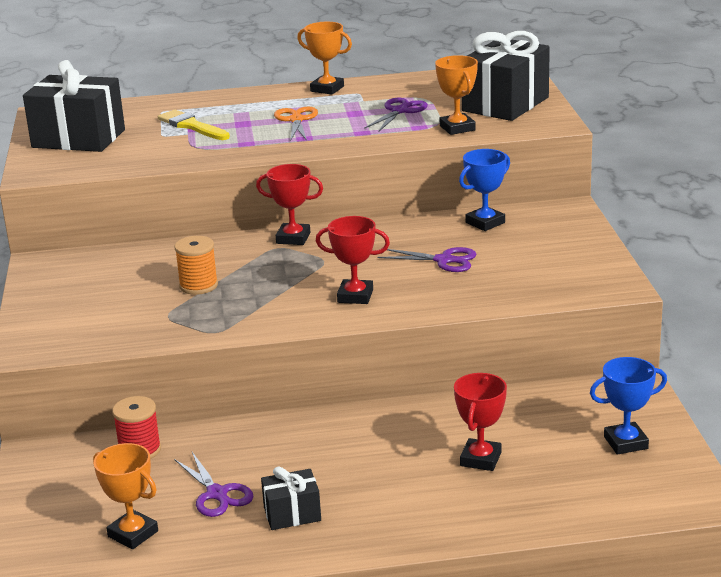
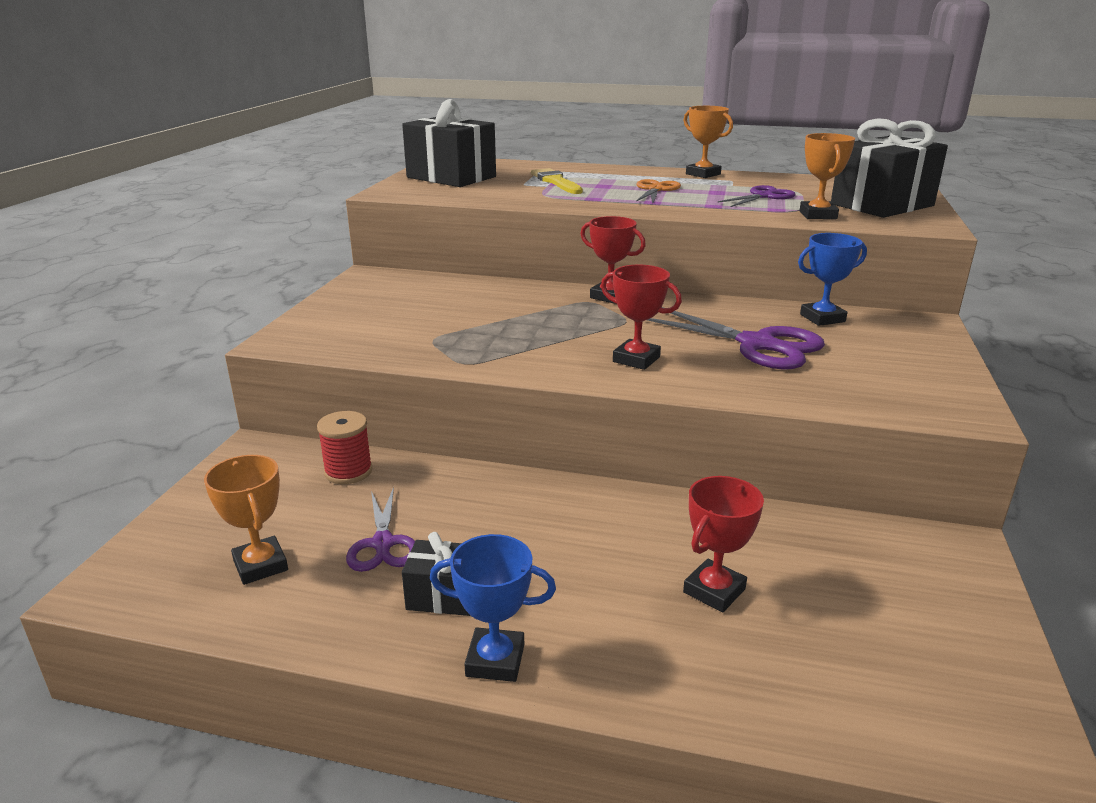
camera: 20 degrees right, 0 degrees up
orange spool [174,236,218,295] -> none
purple scissors [377,247,477,272] -> purple scissors [648,307,825,370], size x1.66
blue trophy [590,357,667,455] -> blue trophy moved to [430,534,556,682]

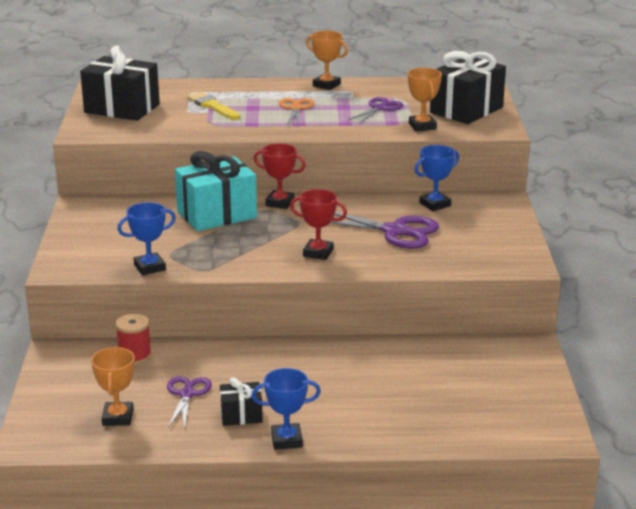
camera: 15 degrees left, 0 degrees up
orange trophy [204,455,288,585] -> orange trophy turned 45 degrees clockwise [91,347,135,426]
purple scissors [346,487,415,572] -> purple scissors turned 150 degrees counterclockwise [167,376,212,429]
red trophy [683,476,764,612] -> none
none -> blue trophy [117,202,176,275]
none -> turquoise gift [175,151,257,231]

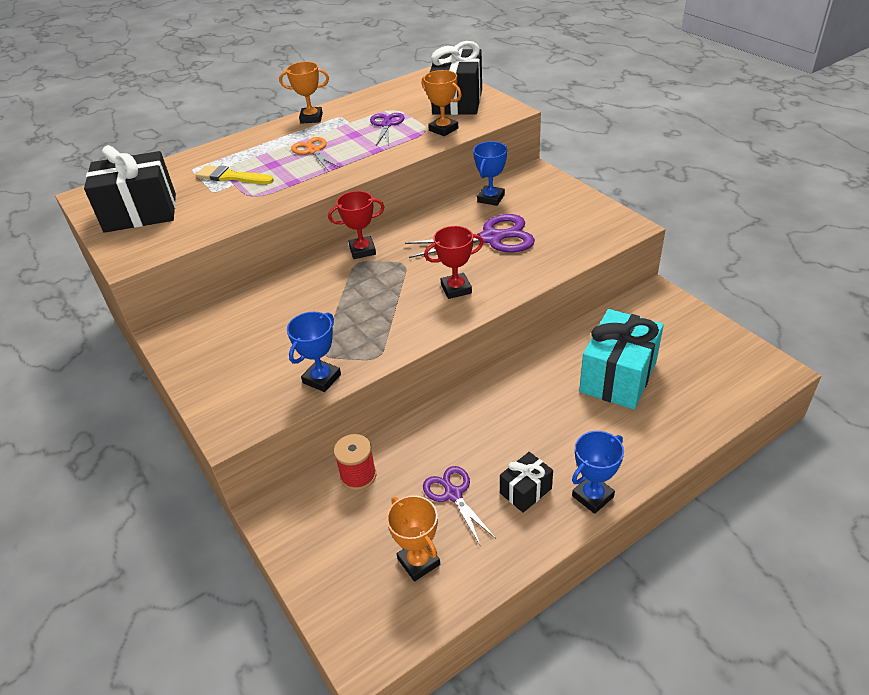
camera: 30 degrees left, 15 degrees up
turquoise gift [175,151,257,231] -> turquoise gift moved to [579,309,664,409]

